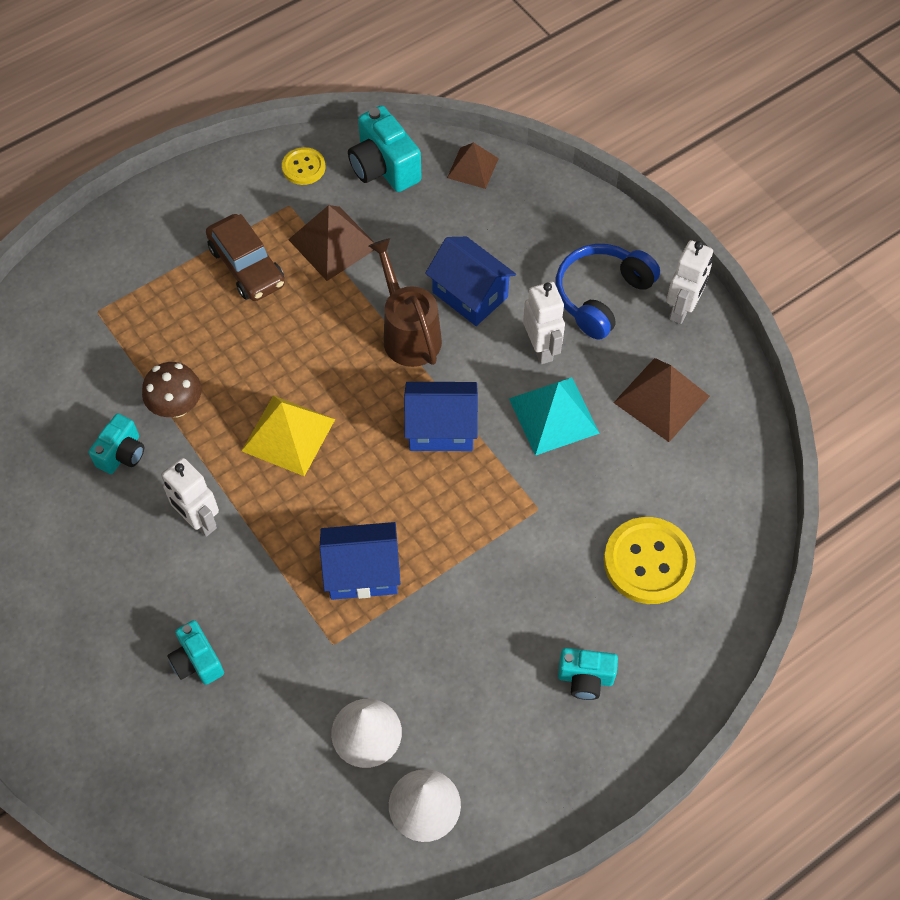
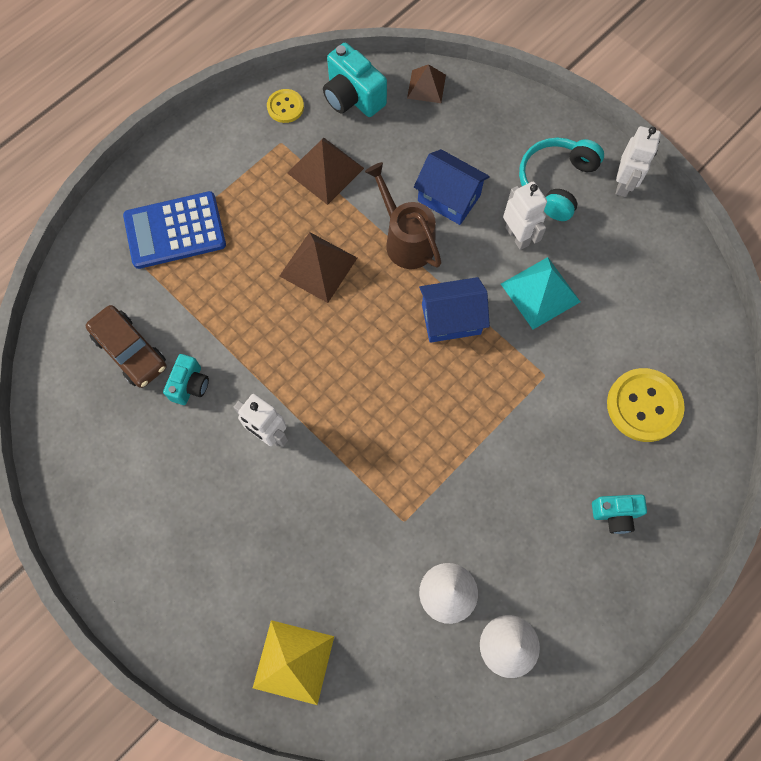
camera: 10 degrees left, 10 degrees up
brown mushroom [142,362,202,417] -> none
turquoise camera [167,620,224,685] -> none
brown car [206,214,285,301] -> brown car moved to [86,305,166,388]
yellow pyramid [242,395,335,476] -> yellow pyramid moved to [253,620,334,705]
blue house [320,522,401,600] -> none
blue headphones [555,244,660,340] -> turquoise headphones [519,138,604,221]
brown pyramid [613,358,710,442] -> brown pyramid moved to [280,232,357,303]
none -> blue calculator [123,191,226,269]

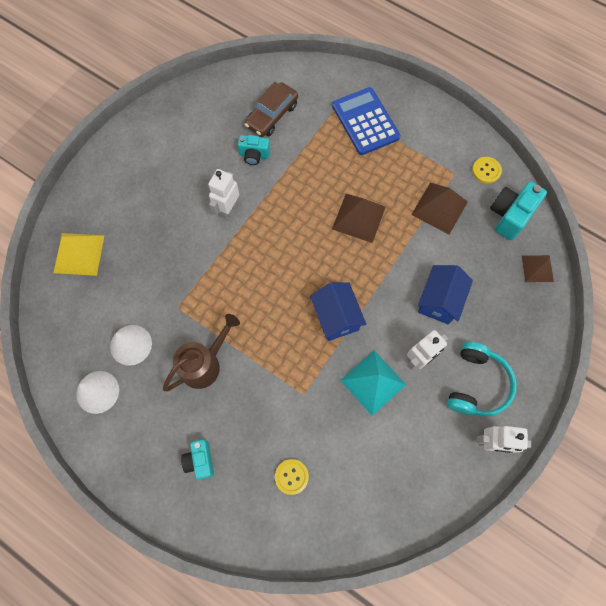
camera: 80 degrees right, 0 degrees up
brown watering can [365,162,442,269] -> brown watering can moved to [163,314,240,391]
turquoise headphones [519,138,604,221] -> turquoise headphones turned 90 degrees clockwise [447,342,517,416]
yellow button [607,368,685,442] -> yellow button [275,459,309,495], size x0.56

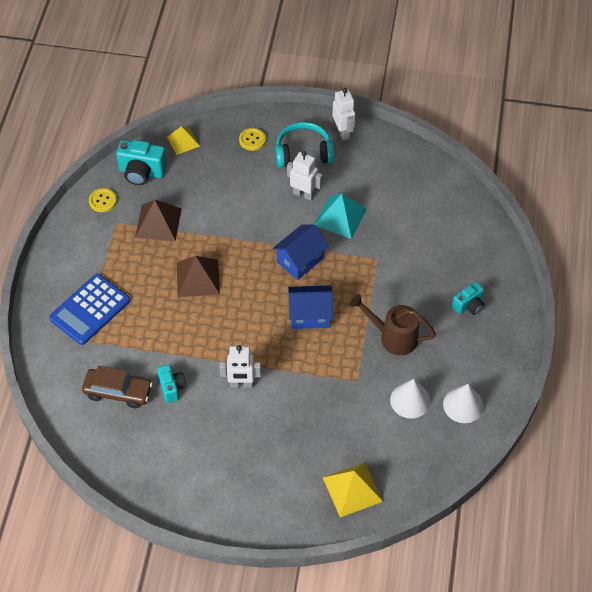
camera: 115 degrees left, 15 degrees down
yellow button [275,459,309,495] -> yellow button moved to [239,128,266,151]
blue house [418,265,473,324] -> blue house moved to [288,286,333,329]
brown pyramid [522,255,554,282] -> yellow pyramid [167,126,200,155]

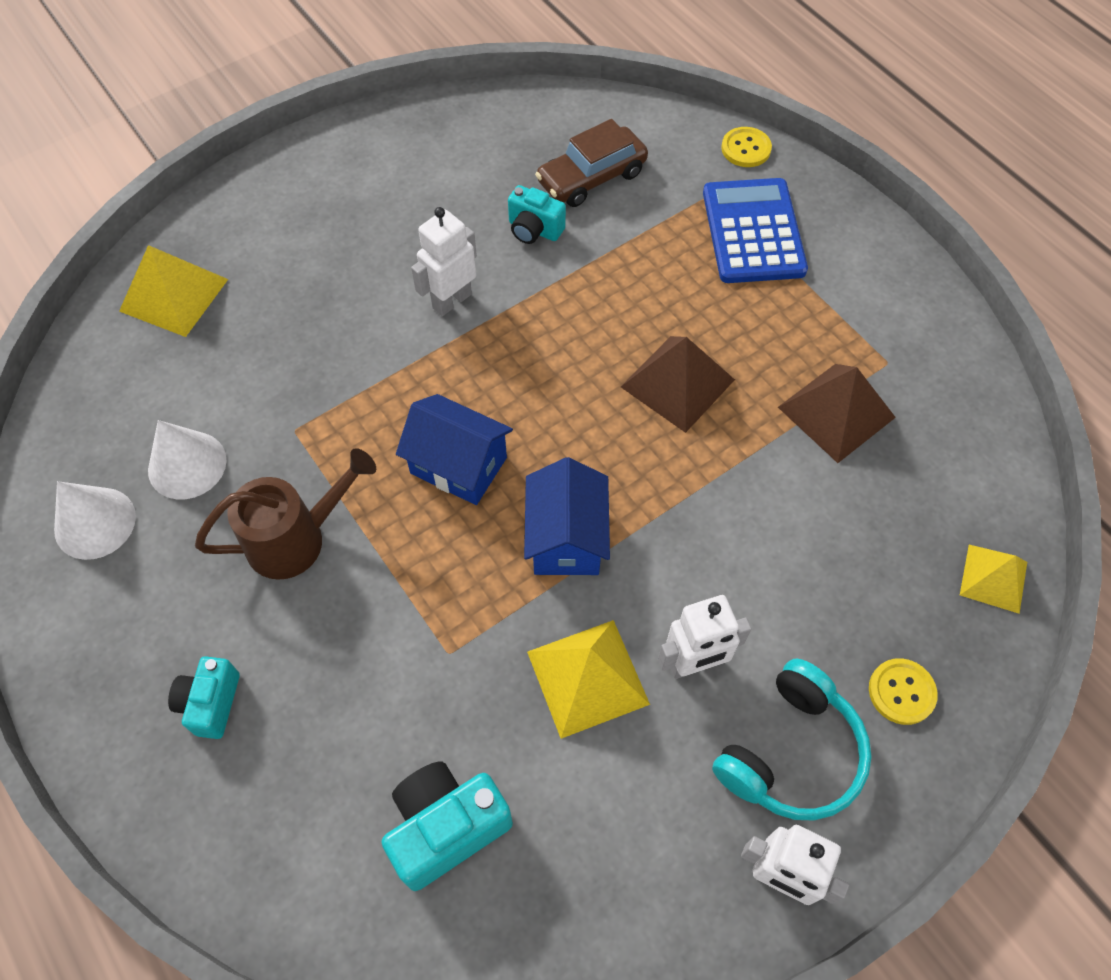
camera: 135 degrees right, 5 degrees up
yellow button [89,188,117,212] -> yellow button moved to [721,127,772,167]
turquoise camera [116,140,167,185] -> turquoise camera moved to [381,761,513,891]
blue house [288,286,333,329] -> blue house turned 75 degrees clockwise [396,394,513,505]
turquoise pyramid [314,194,367,239] -> yellow pyramid [527,620,650,739]

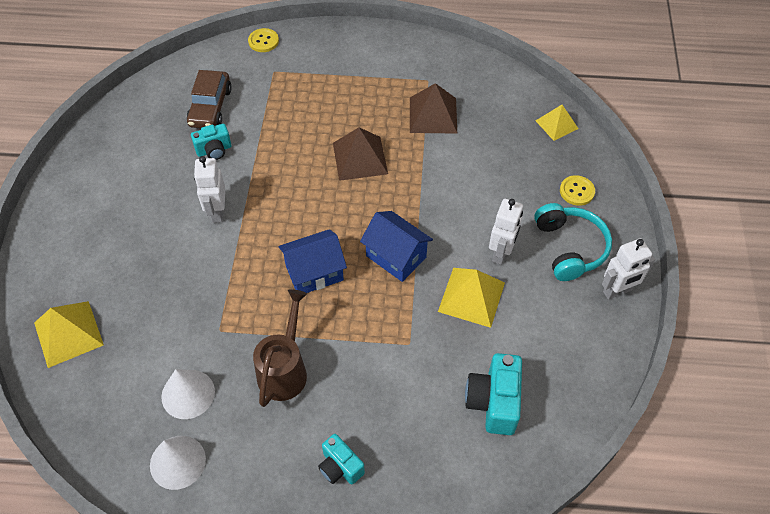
camera: 50 degrees left, 5 degrees down
blue calculator [703,178,808,283] -> none

